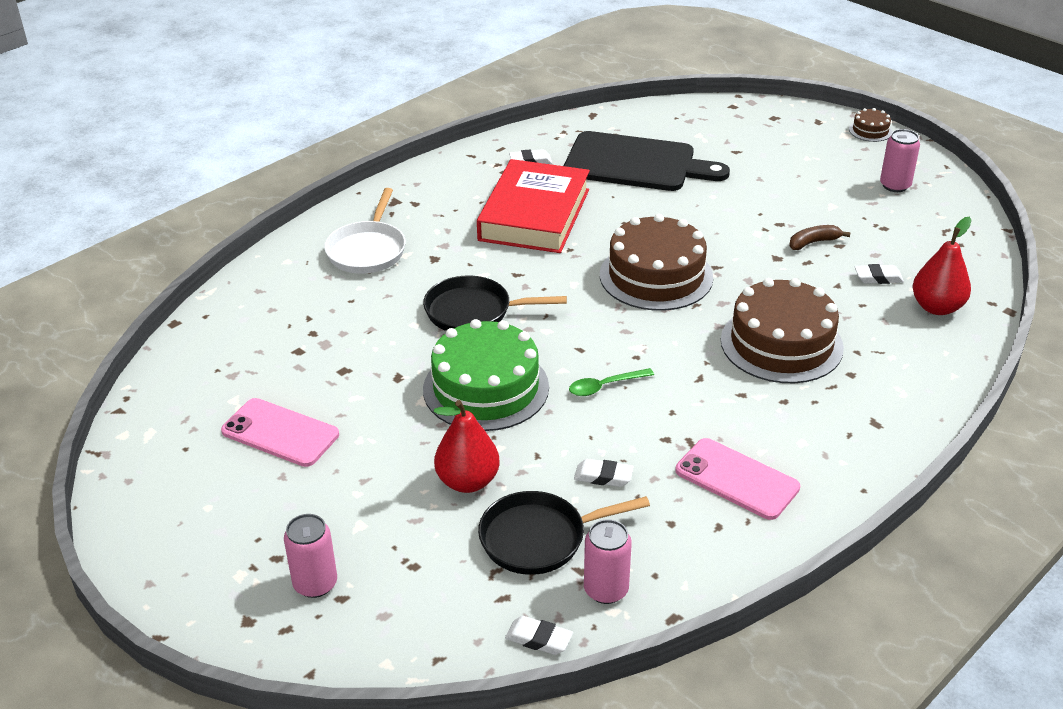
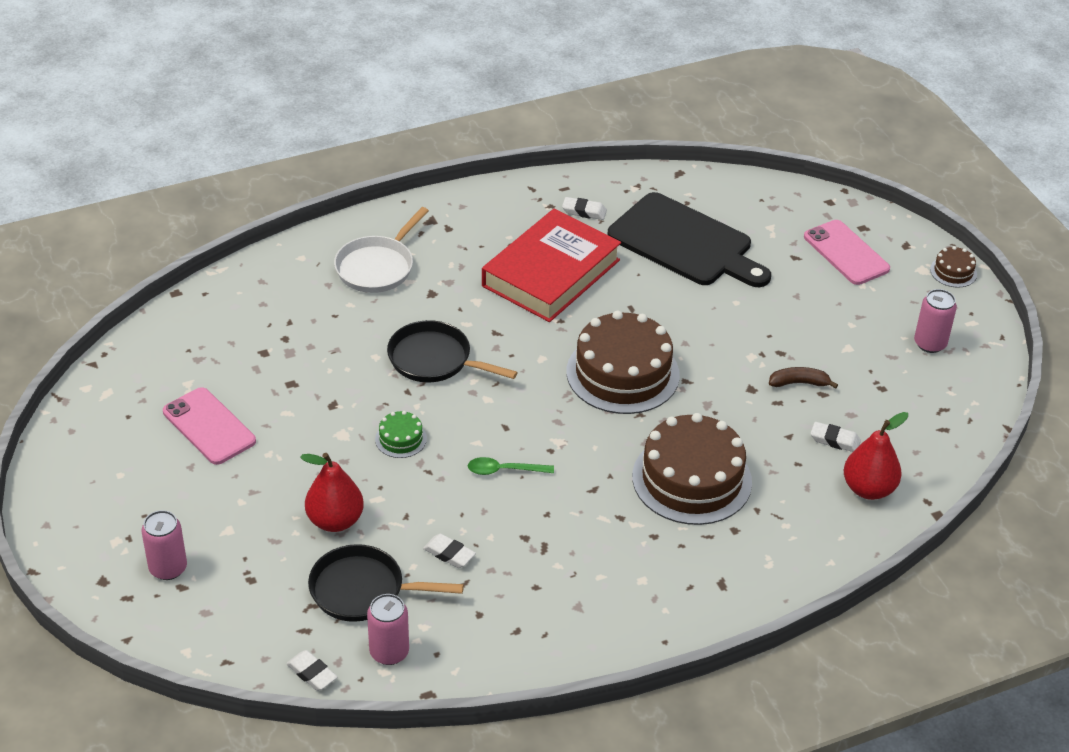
camera: 20 degrees right, 5 degrees up
green cake [423,319,549,431] -> green cake [375,411,427,458], size x0.44
pink phone [675,438,800,520] -> pink phone moved to [804,220,890,285]

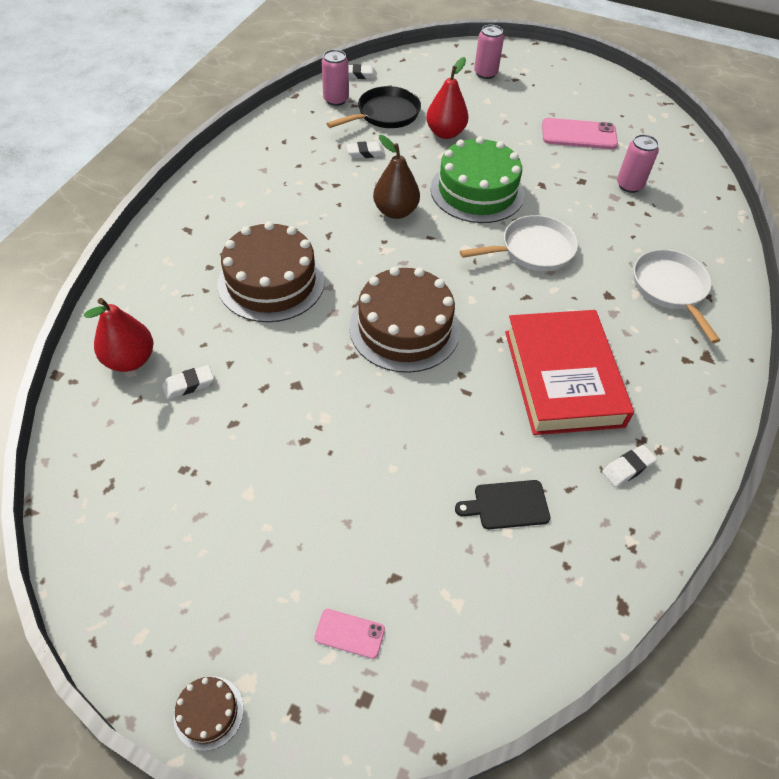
camera: 135 degrees right, 10 degrees up
green cake [375,411,427,458] -> green cake [430,136,525,223], size x2.29
black pan [387,320,518,382] -> white pan [460,215,578,271]
green spoon [468,457,554,475] -> brown pear [373,135,420,219]
black cutting board [608,192,771,287] -> black cutting board [455,480,550,529], size x0.44
brown banana [769,367,838,389] -> none
pink phone [804,220,890,285] -> pink phone [314,609,385,659], size x0.53
pink can [914,289,957,353] -> pink can moved to [617,134,659,193]

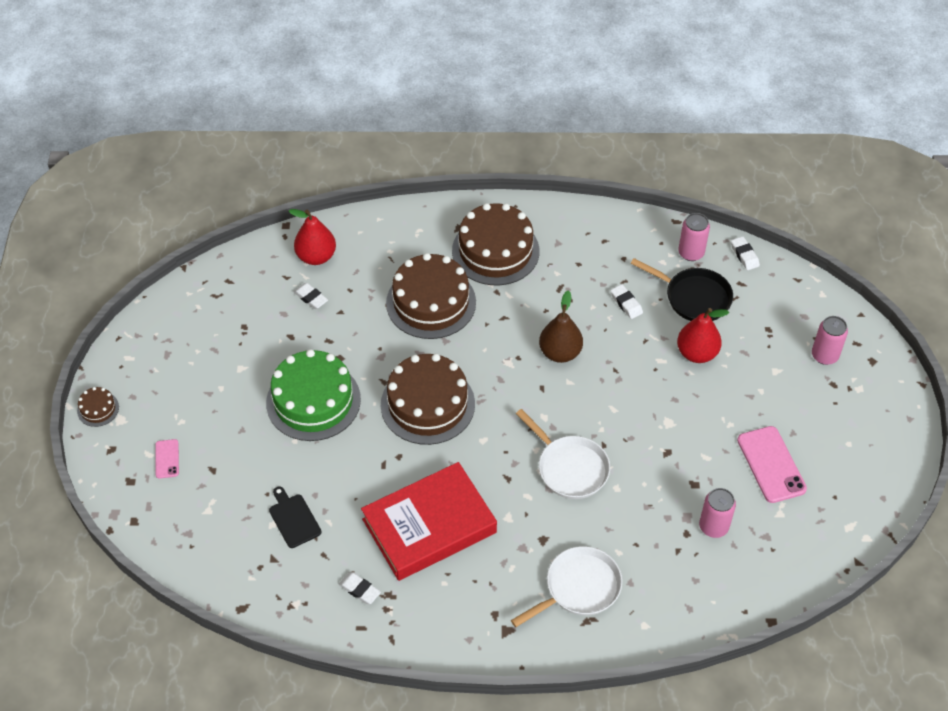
camera: 70 degrees right, 0 degrees up
green cake [430,136,525,223] -> green cake moved to [266,349,361,441]
none -> brown cake [452,203,539,285]

